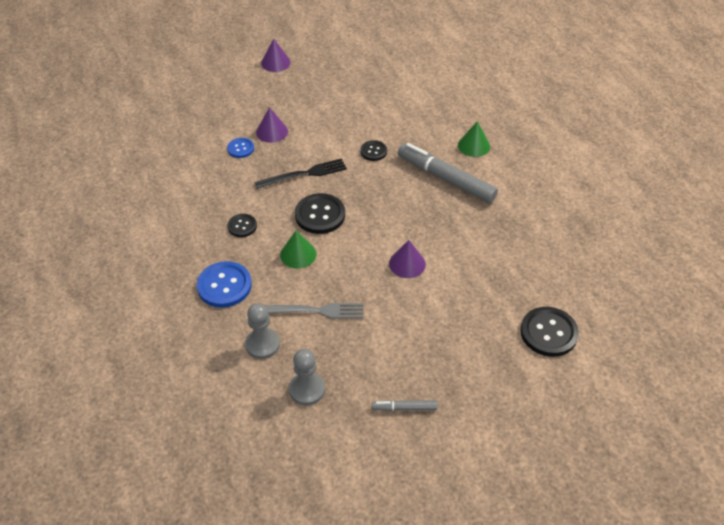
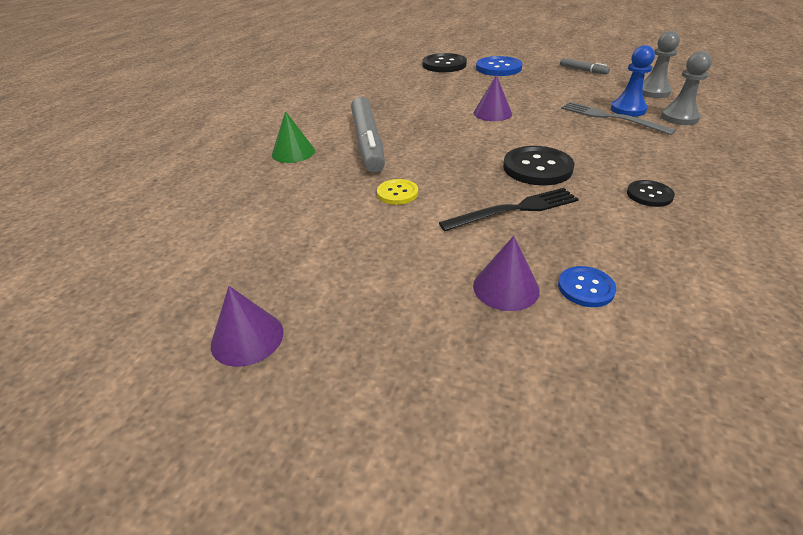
camera: 135 degrees left, 10 degrees down
blue button [197,261,252,308] -> blue button moved to [476,56,522,76]
black fork [254,158,347,189] -> black fork turned 135 degrees clockwise [439,188,579,231]
purple cone [261,38,291,72] -> purple cone moved to [211,286,284,367]
green cone [280,230,317,269] -> none
black button [360,140,387,161] -> yellow button [377,179,418,205]
none -> blue pawn [611,45,655,117]

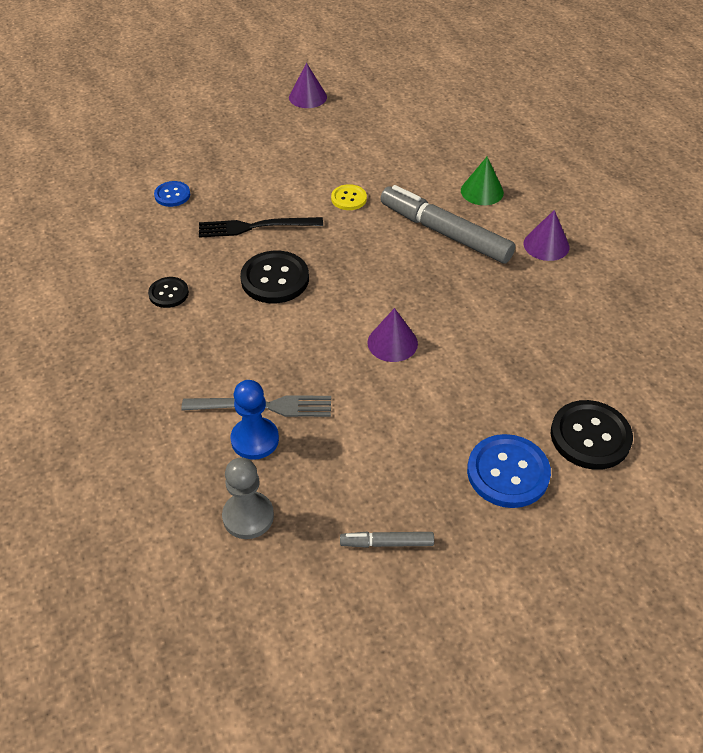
camera: 135 degrees right, 10 degrees up
black fork [439,188,579,231] -> black fork turned 60 degrees clockwise [199,217,323,238]
purple cone [473,236,540,311] -> purple cone moved to [524,210,569,261]
grey pawn [661,51,712,125] -> none

